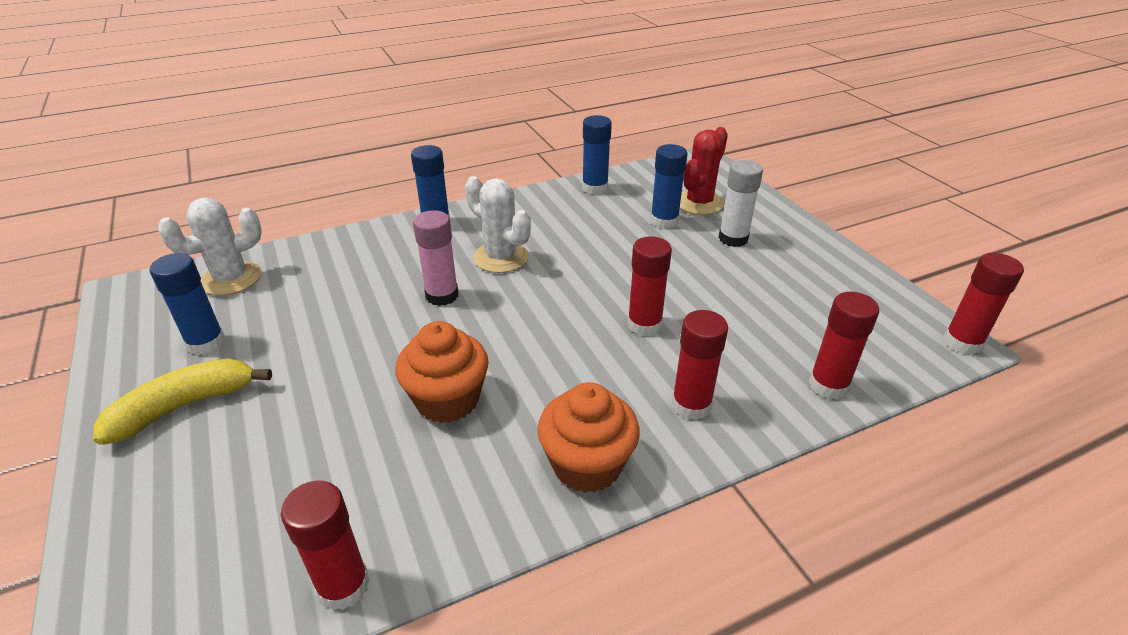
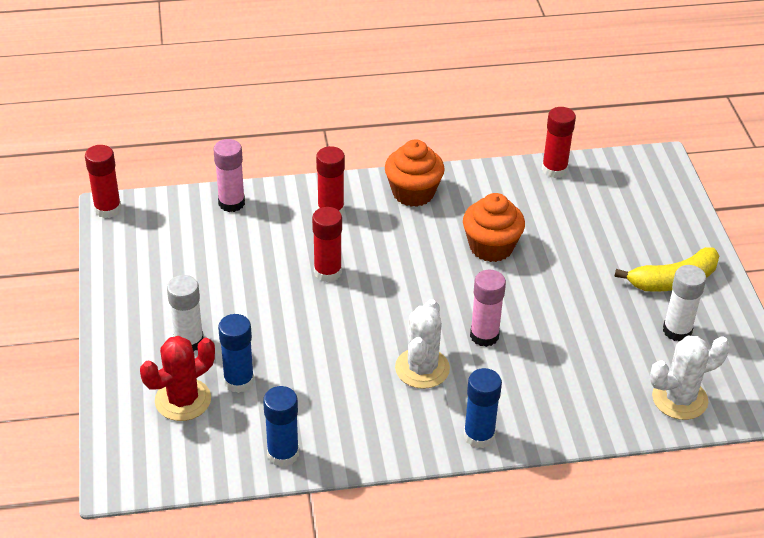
camera: 165 degrees left, 5 degrees up
blue glue stick [150,253,226,355] -> white glue stick [663,265,706,341]
white cactus [465,176,531,273] -> white cactus turned 45 degrees clockwise [395,299,450,389]
red glue stick [809,292,879,399] -> pink glue stick [213,139,245,212]

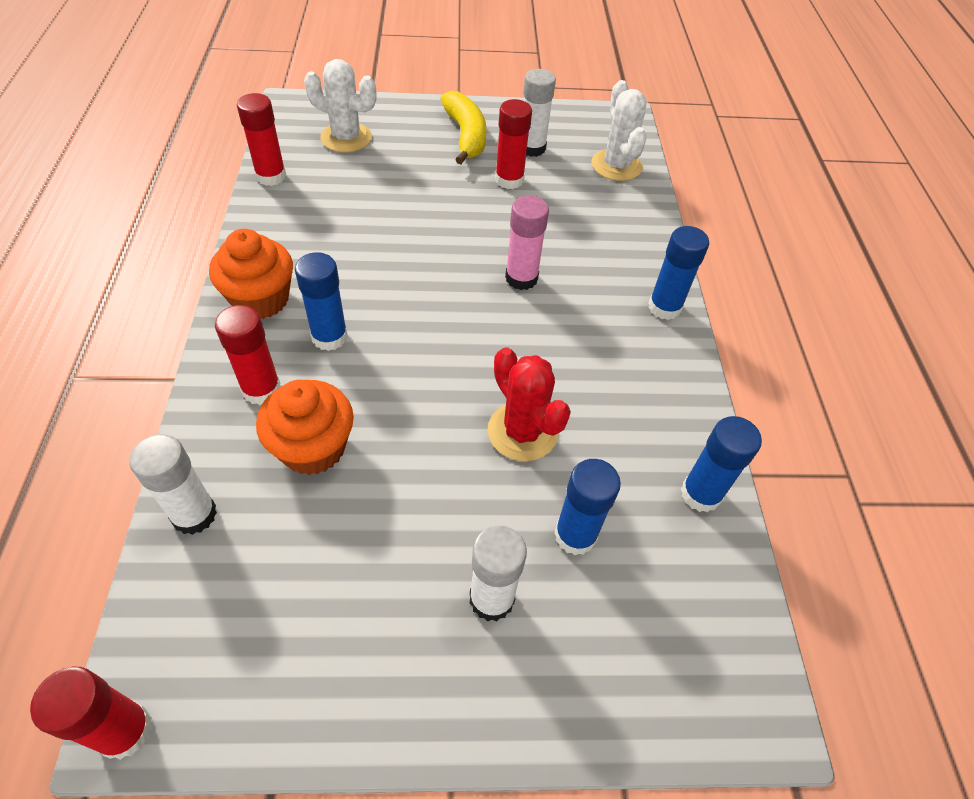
camera: 85 degrees left, 10 degrees up
red cactus [140,336,215,421] -> red cactus moved to [488,347,571,461]
pink glue stick [213,139,245,212] -> white glue stick [129,434,217,535]
red glue stick [312,207,342,282] -> red glue stick moved to [495,99,532,189]
white cactus [395,299,450,389] -> white cactus moved to [304,59,376,153]
orange cupcake [463,193,525,262] -> orange cupcake moved to [256,380,354,475]
none -> blue glue stick [295,252,348,351]

